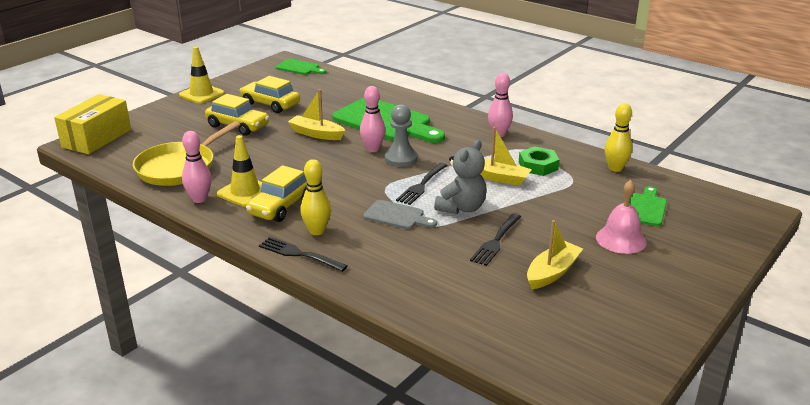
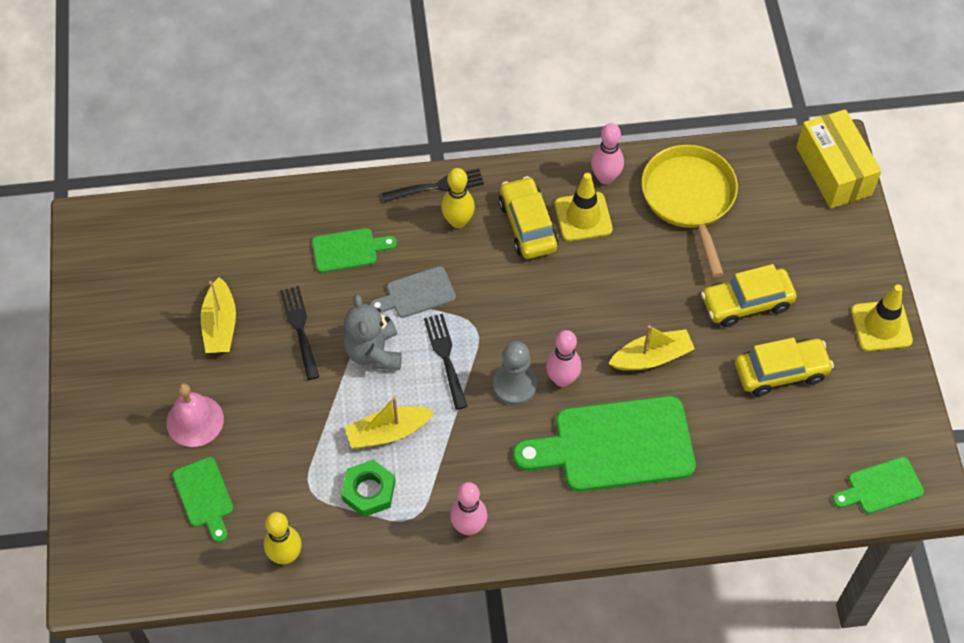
camera: 135 degrees right, 30 degrees up
none -> green cutting board [312,228,397,273]

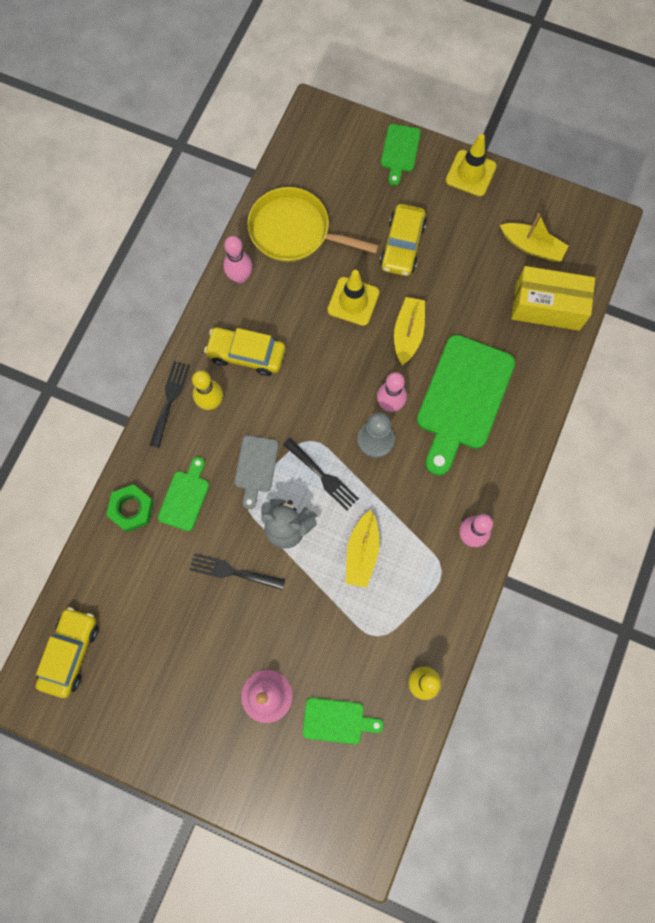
camera: 60 degrees left, 15 degrees up
yellow boat [201,277,236,353] -> yellow boat moved to [500,213,568,262]
green nut [341,460,395,517] -> green nut moved to [106,484,154,532]
black fork [424,314,468,410] -> black fork turned 150 degrees counterclockwise [283,438,359,510]
yellow traffic cone [555,173,613,241] -> yellow traffic cone moved to [327,270,379,326]
yellow car [735,338,834,396] -> yellow car moved to [36,607,98,698]
yellow box [796,109,881,208] -> yellow box moved to [511,266,595,331]
green cutting board [832,457,924,514] -> green cutting board moved to [381,124,421,185]

